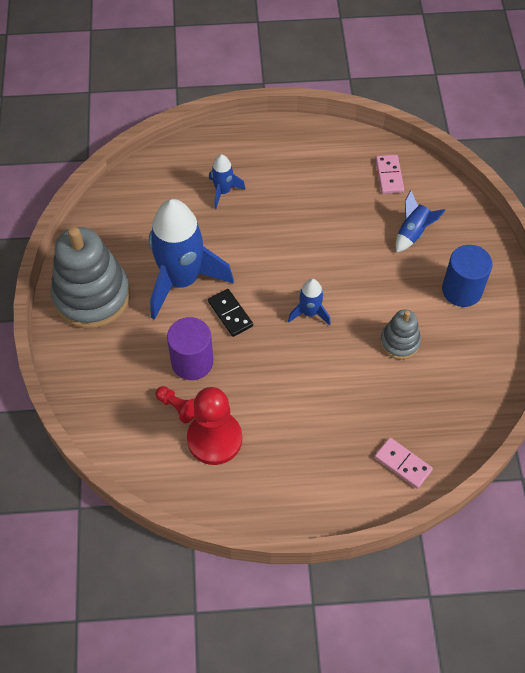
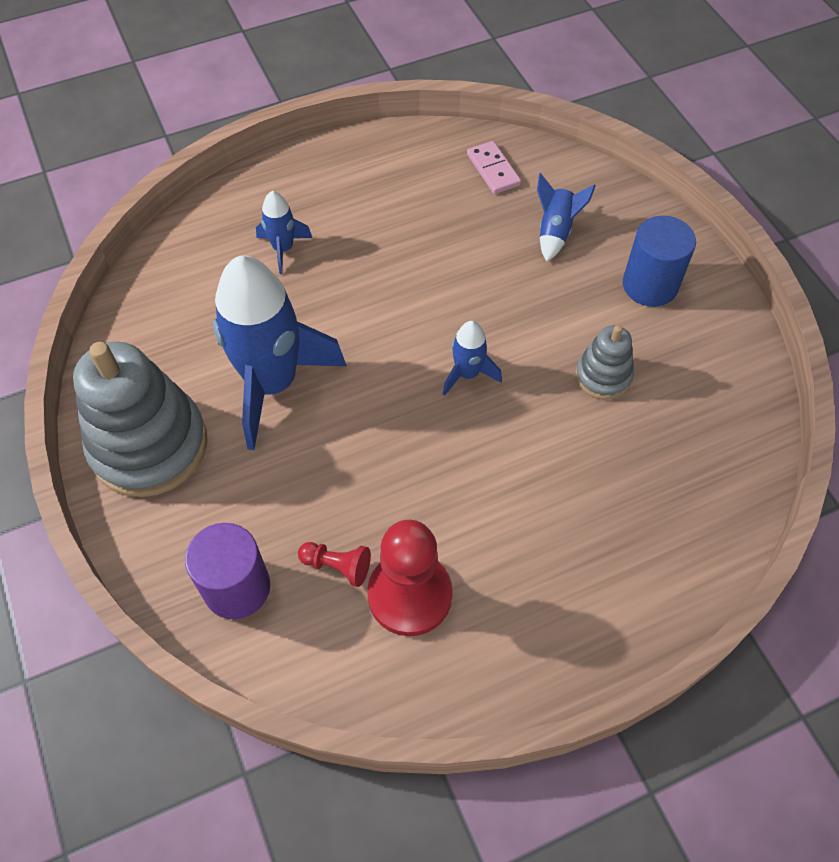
camera: 20 degrees left, 0 degrees up
purple cylinder [167,317,213,380] -> purple cylinder moved to [185,523,270,619]
black domino [208,289,253,337] -> none
pink domino [374,438,433,489] -> none

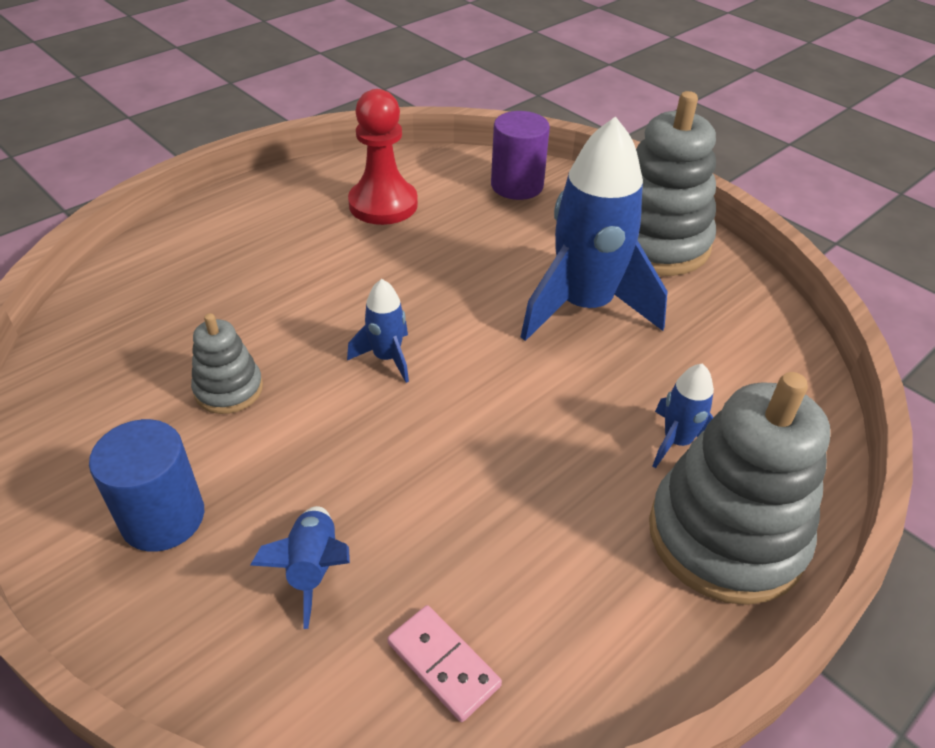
camera: 160 degrees right, 15 degrees down
red pawn [298,542,371,587] -> none
none -> grey stacking toy [649,372,830,605]

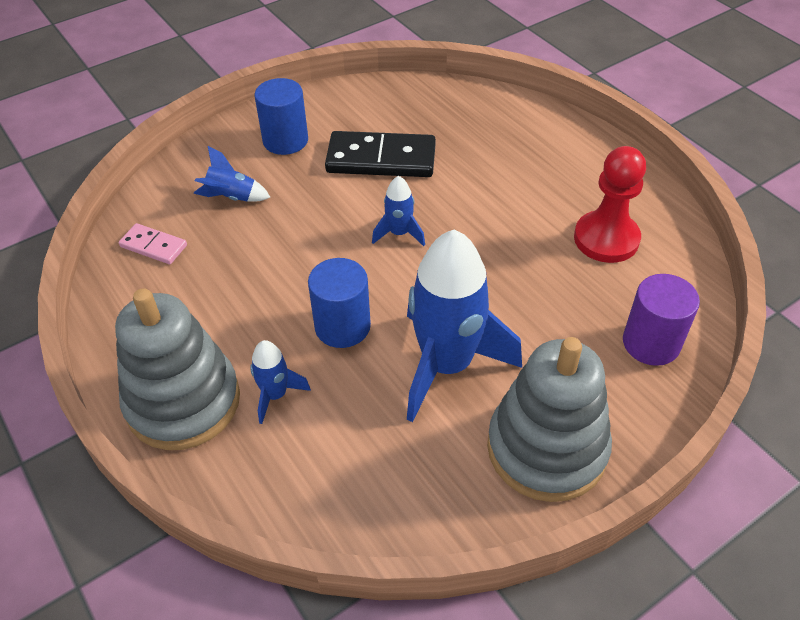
camera: 100 degrees right, 5 degrees up
grey stacking toy [191,313,263,414] -> black domino [325,131,436,177]
pink domino [387,605,502,722] -> pink domino turned 60 degrees clockwise [119,223,187,264]
none -> blue cylinder [308,258,371,348]

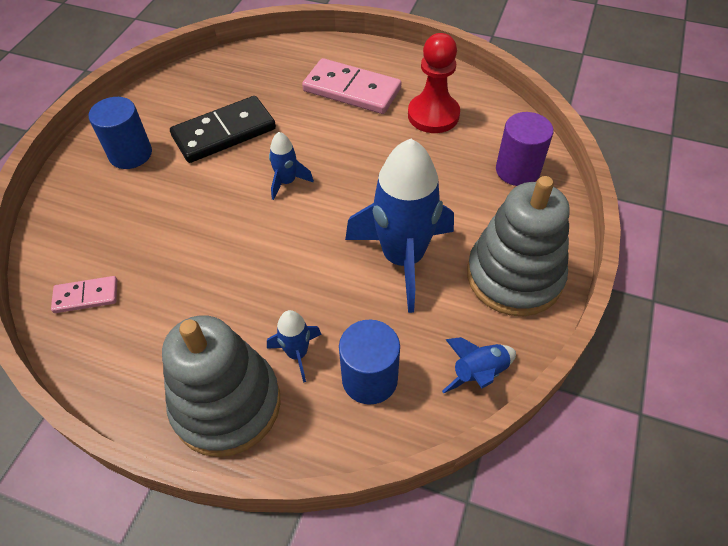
camera: 35 degrees left, 5 degrees up
blue rocket [193,146,270,202] -> blue rocket moved to [442,337,516,393]
blue cylinder [308,258,371,348] -> blue cylinder moved to [339,320,400,405]
none -> pink domino [302,58,401,114]

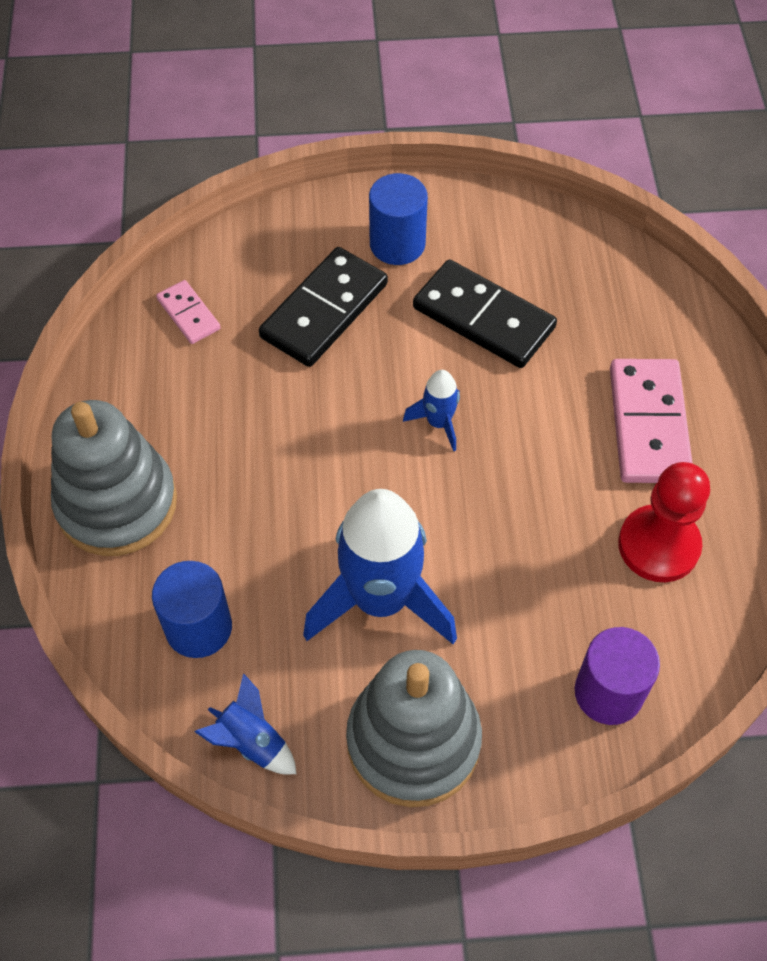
camera: 65 degrees right, 5 degrees up
blue rocket [267,310,322,383] -> none
none -> black domino [259,247,388,367]

